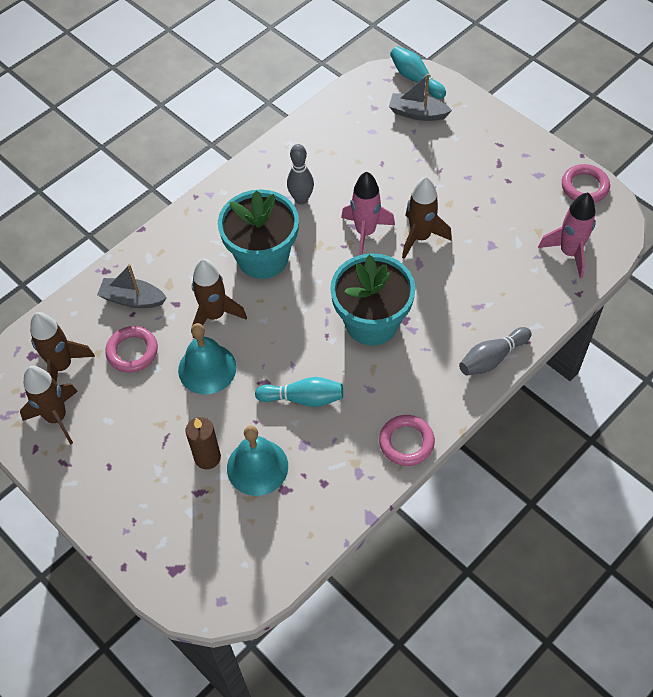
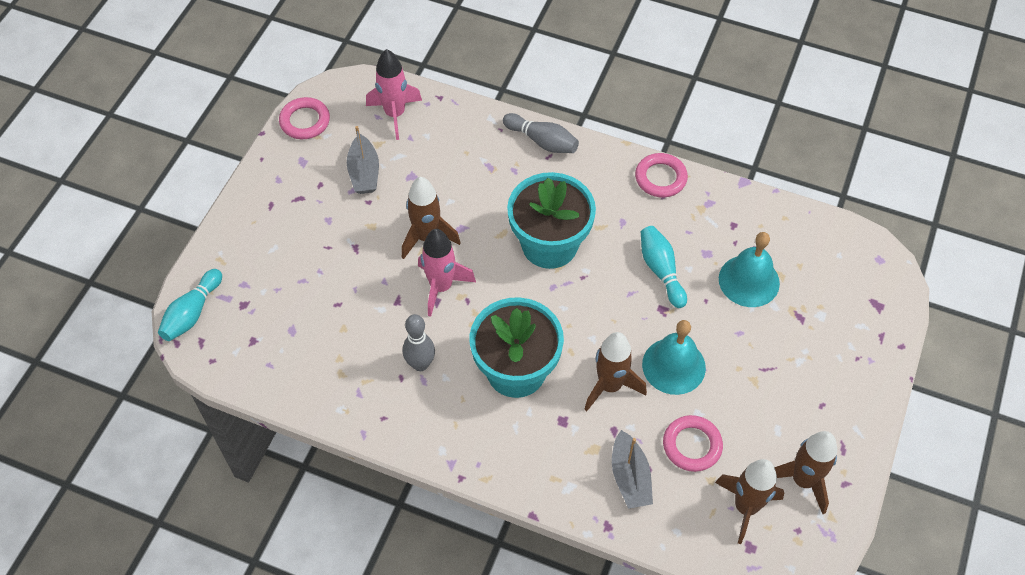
camera: 115 degrees left, 0 degrees up
brown candle [185,417,221,469] -> none
grey boat [389,73,452,121] -> grey boat moved to [347,126,379,194]

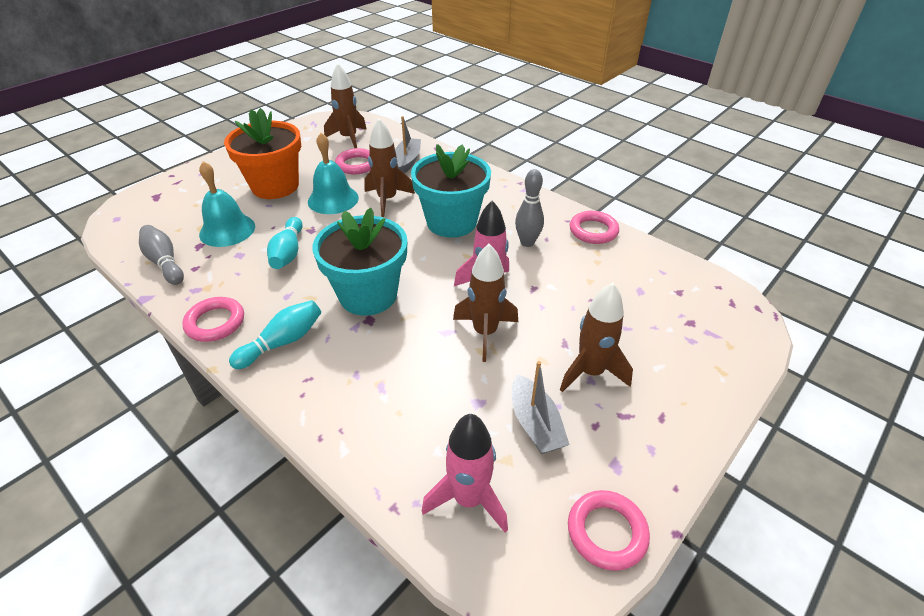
camera: 160 degrees left, 15 degrees down
turquoise bowling pin [158,269,222,341] -> turquoise bowling pin moved to [229,300,321,369]
grey boat [347,126,379,194] -> grey boat turned 150 degrees clockwise [512,361,570,454]
grey bowling pin [503,113,579,153] -> grey bowling pin moved to [139,225,184,285]
brown rocket [774,431,837,514] -> brown rocket moved to [560,283,633,392]
none -> orange flower pot [224,108,301,199]
none -> pink ring [570,211,619,244]

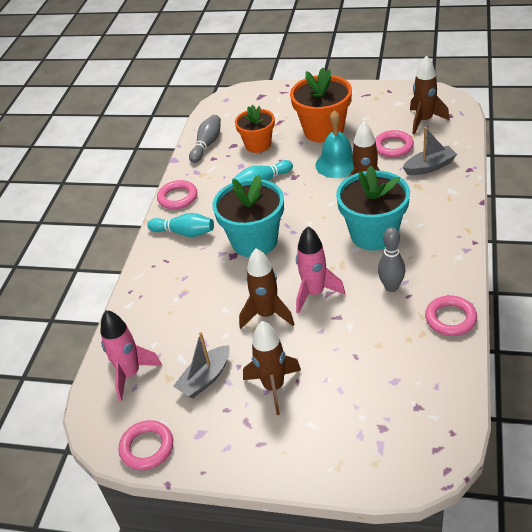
camera: 65 degrees right, 0 degrees up
turquoise bell [199,161,255,247] -> orange flower pot [235,105,275,153]

